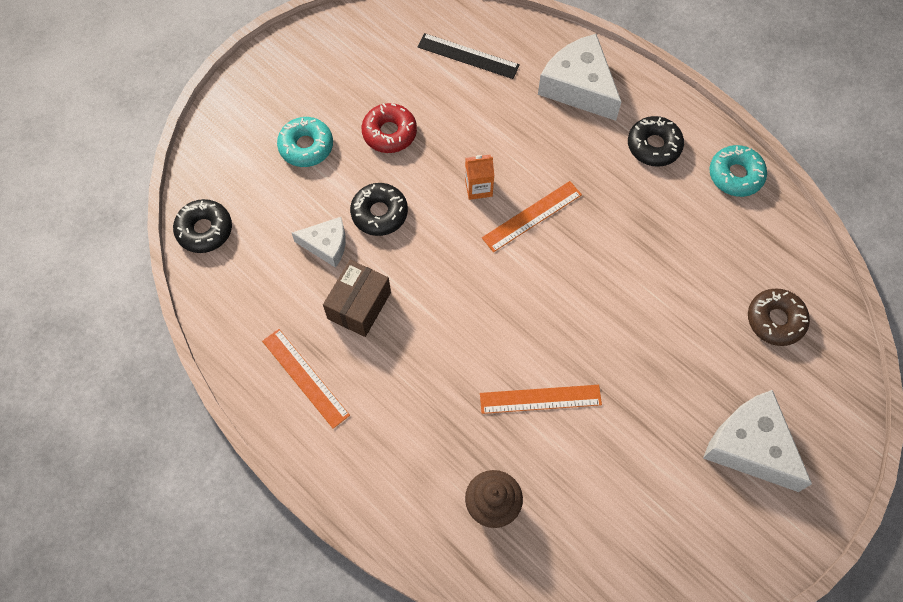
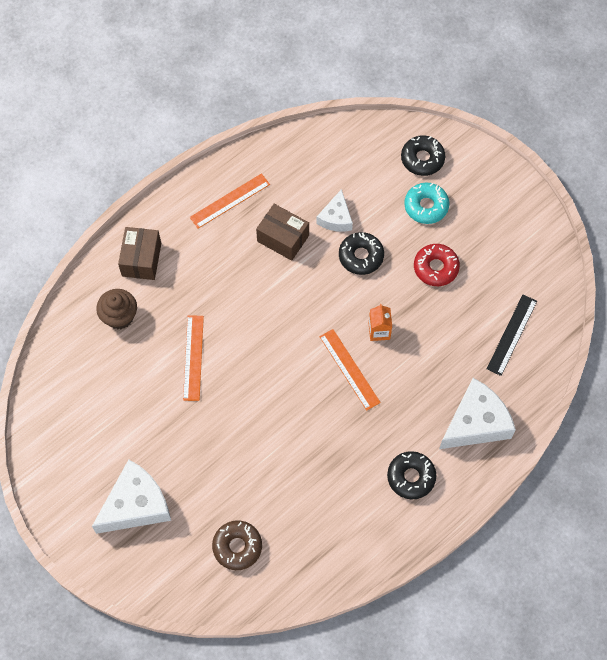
camera: 95 degrees right, 0 degrees up
black donut [173,199,232,253] -> black donut moved to [401,135,445,176]
turquoise donut [709,145,767,197] -> none
none -> brown box [118,227,161,280]

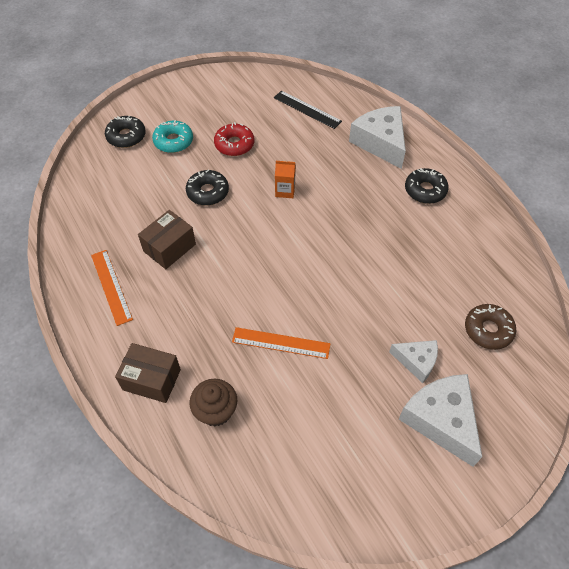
camera: 80 degrees left, 10 degrees down
white cheese [316,189,353,232] -> white cheese moved to [389,340,438,383]
orange ruler [319,329,381,410] -> none

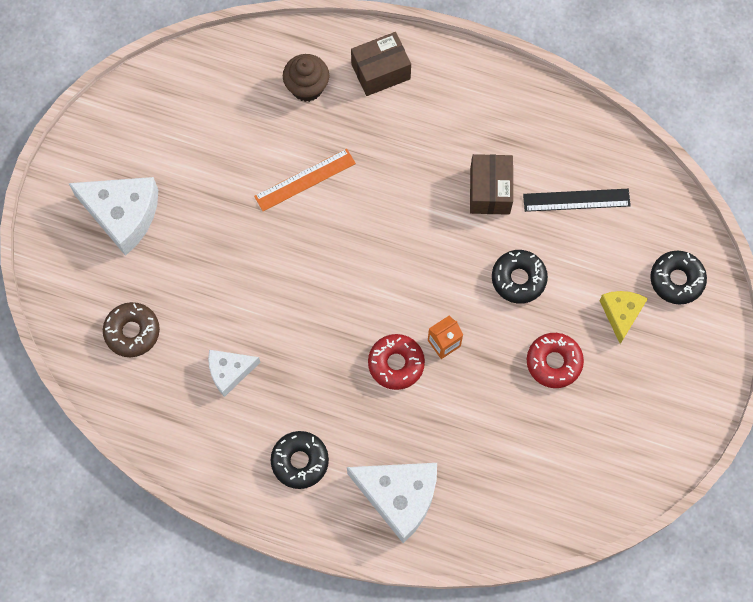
camera: 140 degrees right, 15 degrees up
orange ruler [91,250,133,326] -> none
turquoise donut [152,120,193,153] -> yellow cheese [599,291,648,344]
black ruler [274,90,342,129] -> black ruler moved to [523,189,631,212]
white cheese [389,340,438,383] -> white cheese moved to [208,350,261,397]
none -> red donut [368,334,425,390]

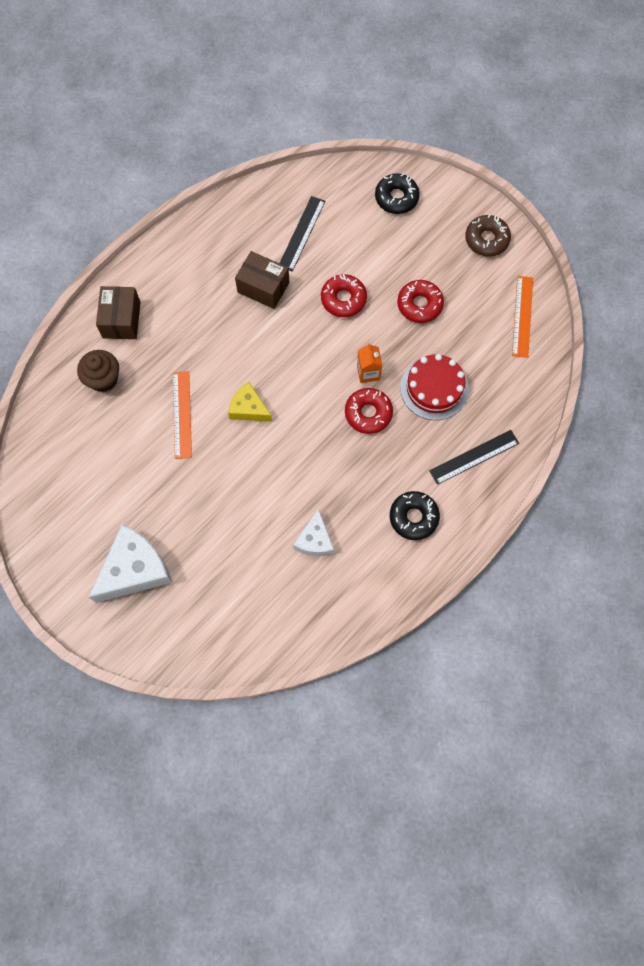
camera: 65 degrees left, 0 degrees up
brown donut [103,302,160,357] -> brown donut moved to [465,214,511,257]
white cheese [347,463,437,543] -> black ruler [429,430,519,485]
black donut [492,250,548,304] -> red donut [321,274,367,317]
yellow cheese [599,291,648,344] -> yellow cheese moved to [228,382,272,422]
none -> red cake [400,354,469,420]
none -> orange ruler [512,276,533,358]

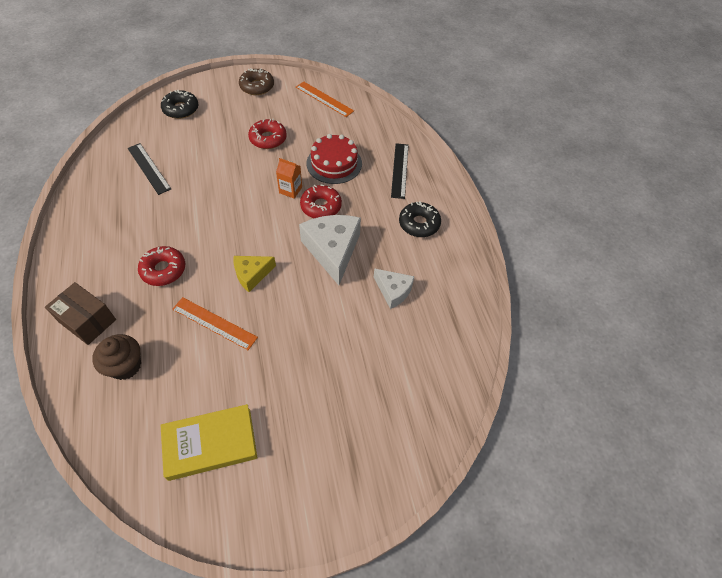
camera: 60 degrees left, 15 degrees down
white cheese [89,524,172,603] -> white cheese moved to [299,215,361,285]
brown box [235,251,290,309] -> none
red donut [321,274,367,317] -> red donut moved to [138,246,185,286]
none -> yellow book [160,404,257,481]

